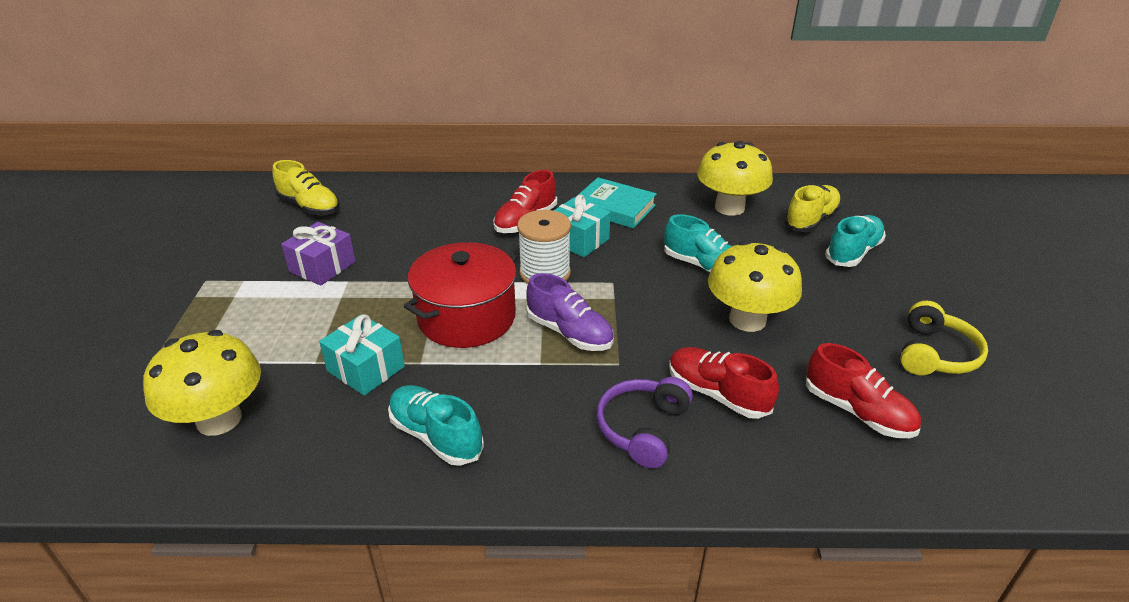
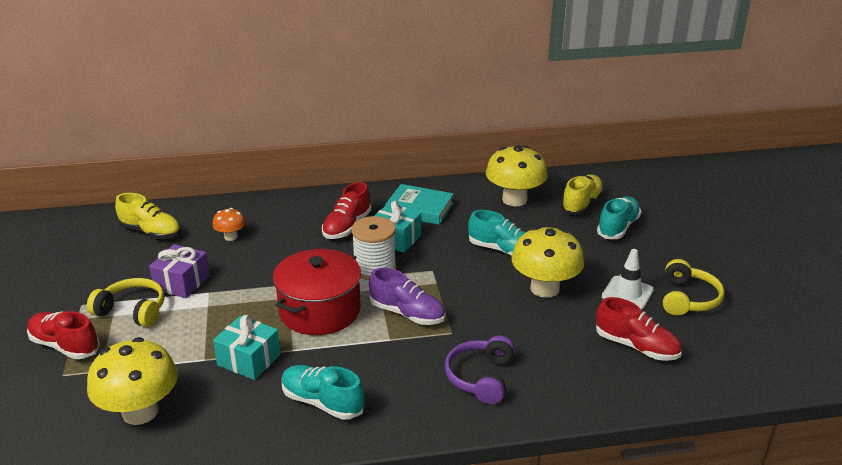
camera: 10 degrees left, 5 degrees down
red shoe [669,347,779,419] -> red shoe moved to [27,311,100,359]
none -> yellow headphones [87,278,164,327]
none -> orange mushroom [212,208,246,241]
none -> white traffic cone [602,249,654,310]

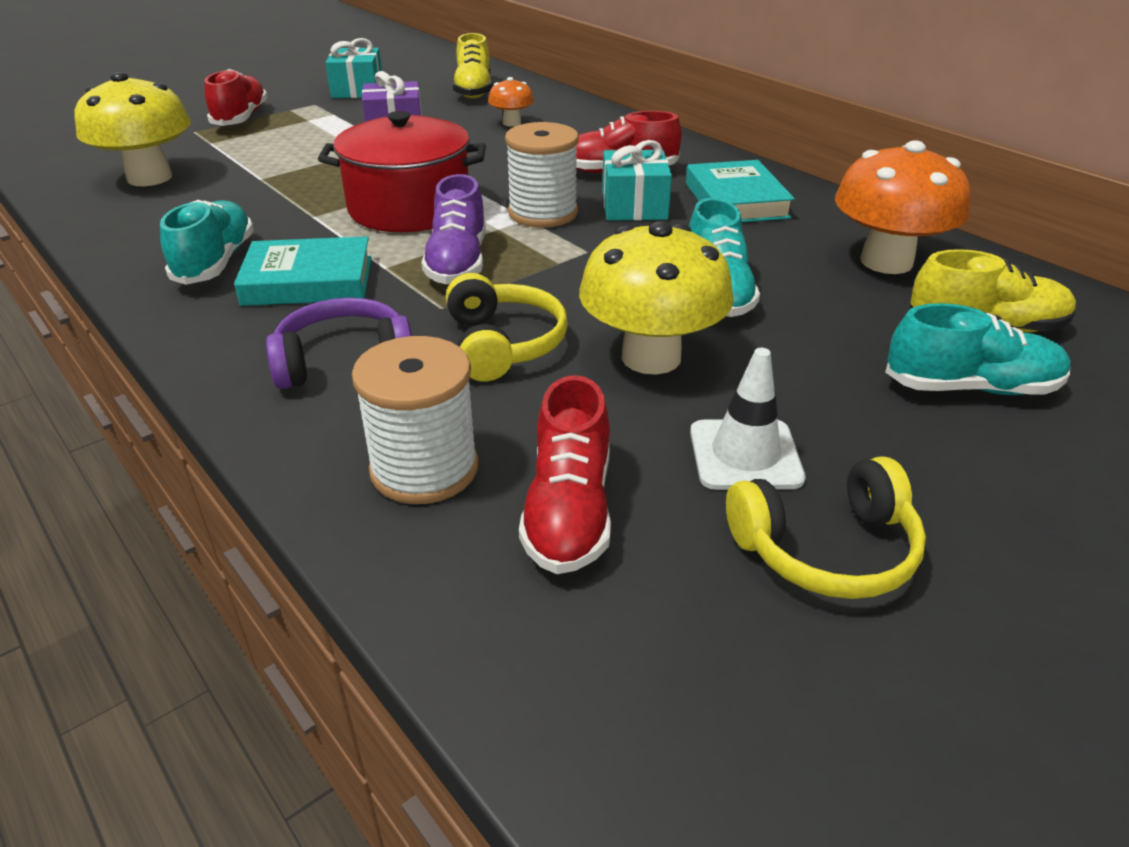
camera: 60 degrees right, 5 degrees up
yellow headphones [87,278,164,327] -> yellow headphones moved to [446,273,568,381]
turquoise gift [213,315,281,380] -> turquoise gift moved to [325,38,382,98]
yellow mushroom [486,145,548,206] -> orange mushroom [835,140,970,274]
none -> turquoise book [234,236,372,306]
none -> white spool [352,336,478,504]

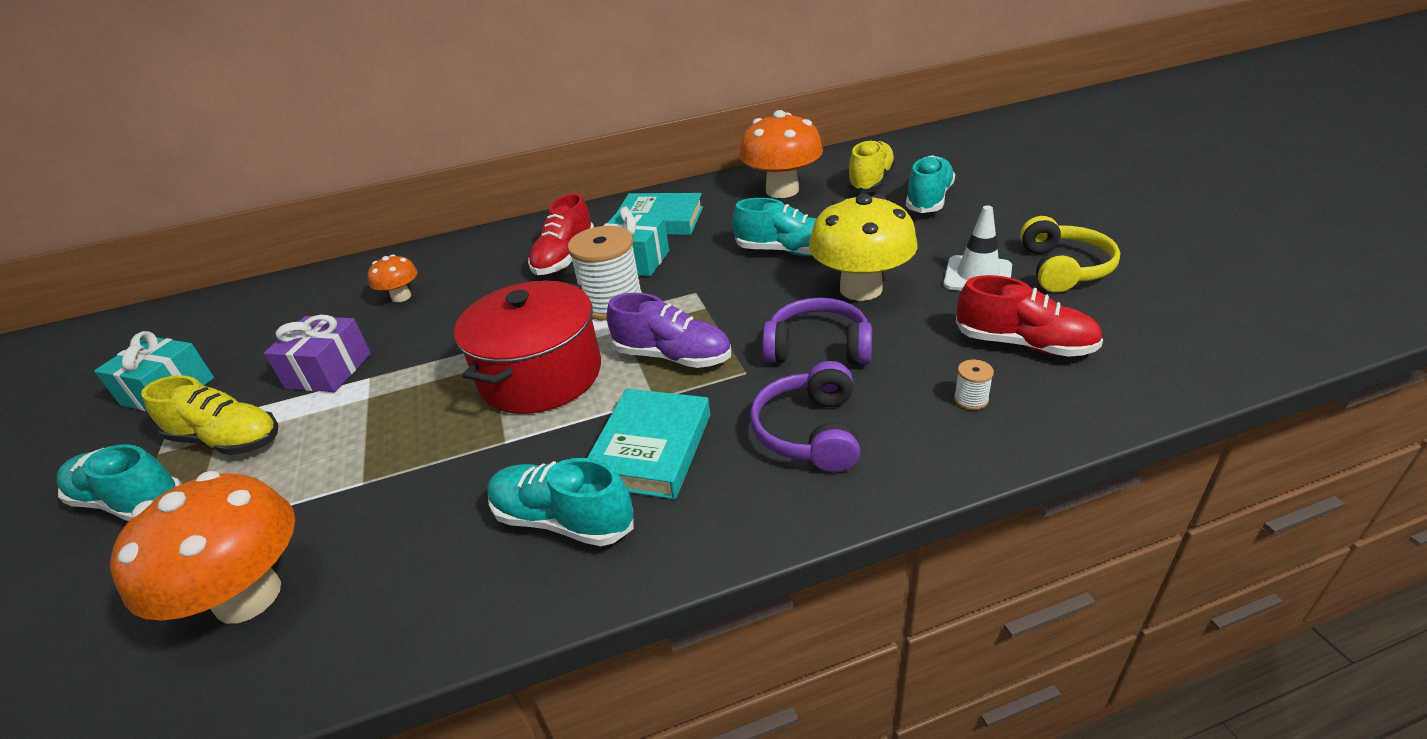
camera: 65 degrees left, 0 degrees up
yellow mushroom [75,72,191,186] -> orange mushroom [110,471,295,624]
red shoe [204,69,268,126] -> turquoise shoe [57,444,182,521]
white spool [352,336,478,504] -> white spool [954,360,994,410], size x0.42
yellow headphones [446,273,568,381] -> purple headphones [762,298,872,365]
yellow shoe [453,33,493,98] -> yellow shoe moved to [141,375,279,455]

